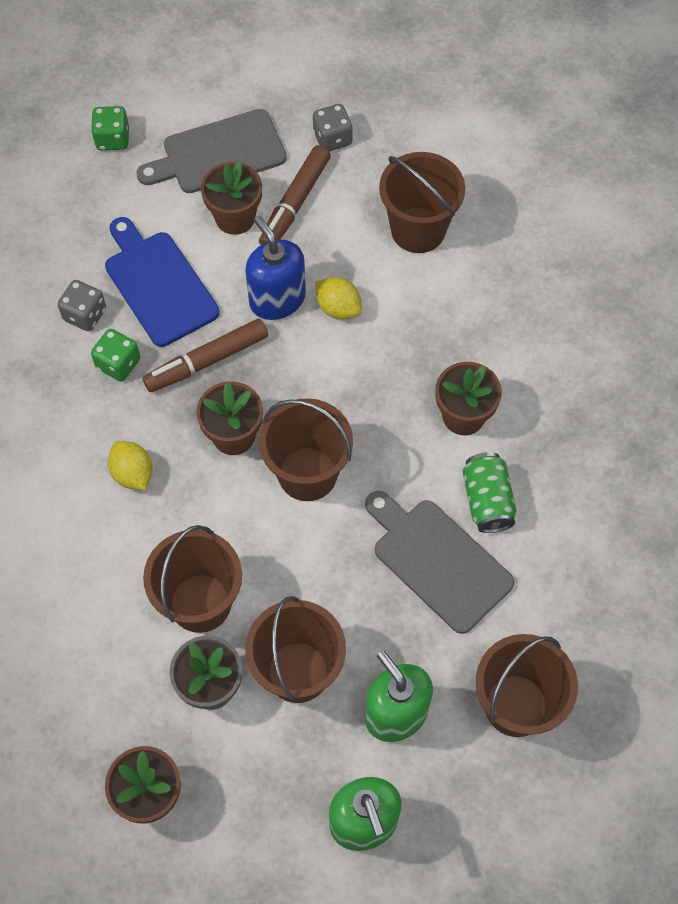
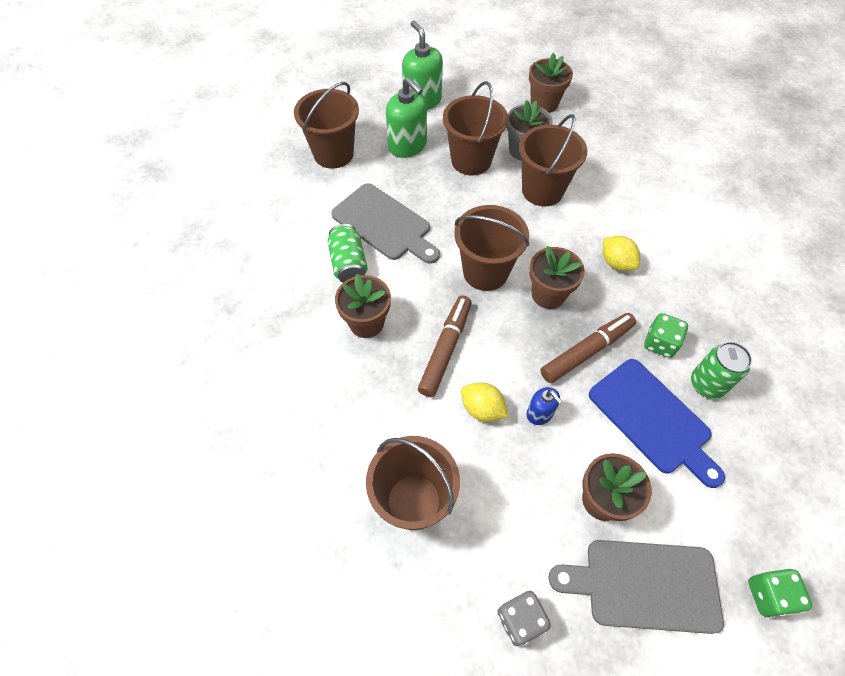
camera: 175 degrees right, 5 degrees down
grey dice [58,280,106,331] -> green can [691,342,752,399]
grey cutting board [136,109,287,193] -> grey cutting board turned 150 degrees counterclockwise [549,540,724,634]
blue soap dispenser [245,216,306,320] -> blue soap dispenser [527,387,562,425], size x0.54
brown marker [259,145,331,245] -> brown marker moved to [418,296,472,397]

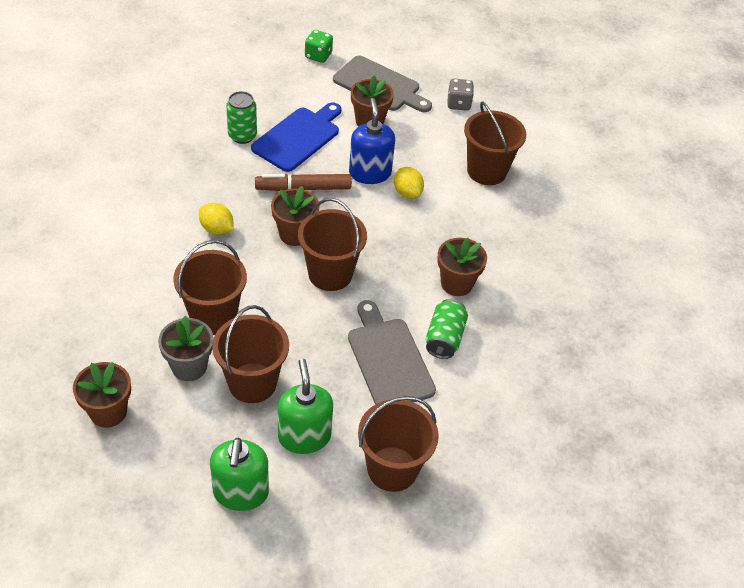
camera: 155 degrees left, 10 degrees down
brown marker [418,296,472,397] -> none
blue soap dispenser [527,387,562,425] -> blue soap dispenser [349,98,395,184], size x1.84
blue cutting board [589,359,725,488] -> blue cutting board turned 45 degrees clockwise [251,102,341,172]
yellow lemon [603,236,640,271] -> yellow lemon turned 45 degrees counterclockwise [199,203,234,235]
green dice [644,313,688,358] -> none

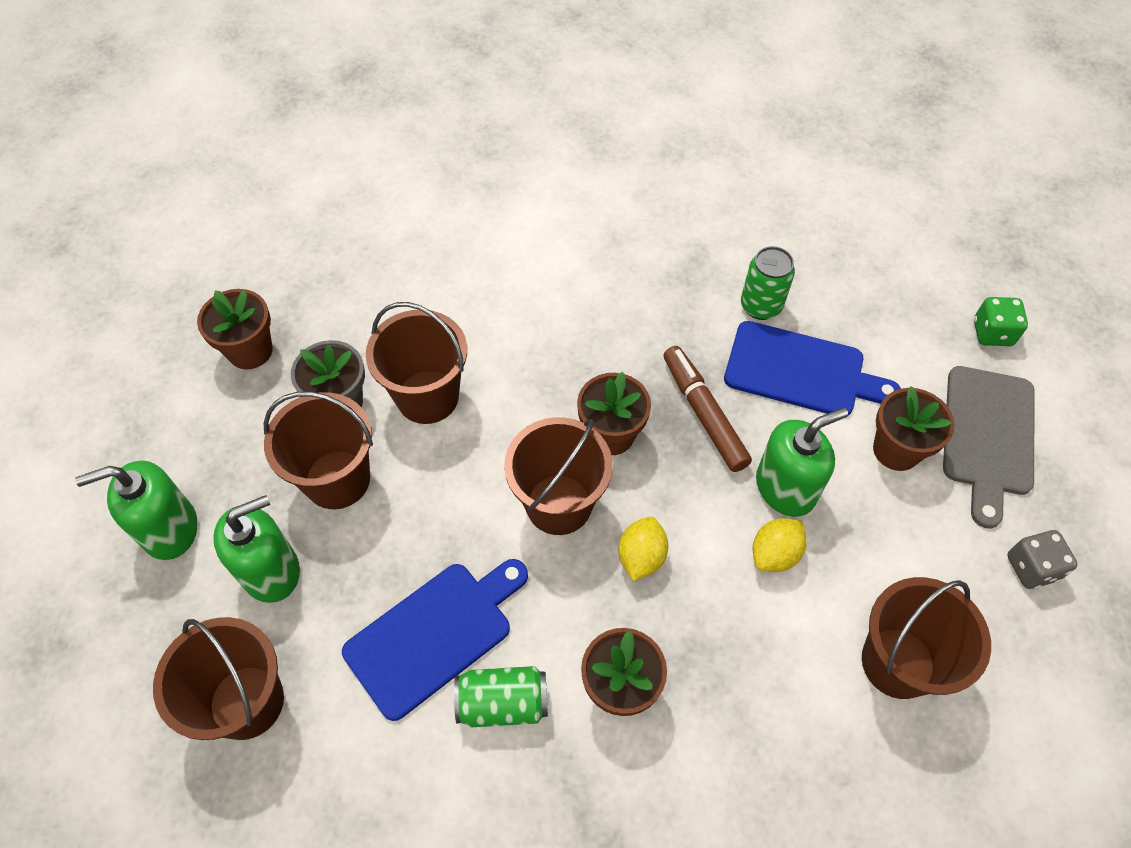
camera: 75 degrees right, 10 degrees up
yellow lemon [199,203,234,235] -> yellow lemon moved to [618,517,668,581]
grey cutting board [348,300,436,404] -> blue cutting board [342,559,528,721]
blue soap dispenser [349,98,395,184] -> green soap dispenser [756,408,848,517]

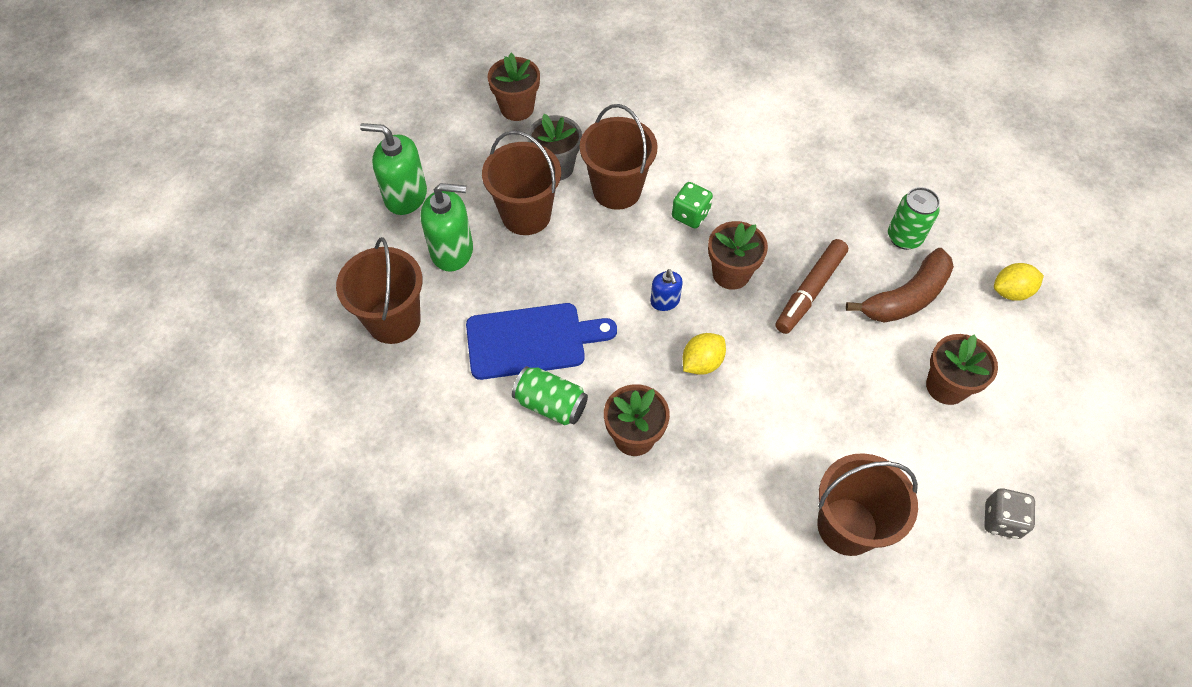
camera: 30 degrees right, 0 degrees up
brown bucket [504,417,613,535] -> blue soap dispenser [650,269,683,311]
brown marker [663,346,752,472] -> brown marker turned 150 degrees counterclockwise [775,239,848,334]
blue cutting board [724,321,901,416] -> brown banana [846,248,954,322]
yellow lemon [753,518,806,572] -> yellow lemon moved to [994,263,1044,301]
green soap dispenser [756,408,848,517] -> none
grey cutting board [943,366,1035,529] -> none
green dice [974,297,1028,346] -> green dice moved to [672,182,713,228]

